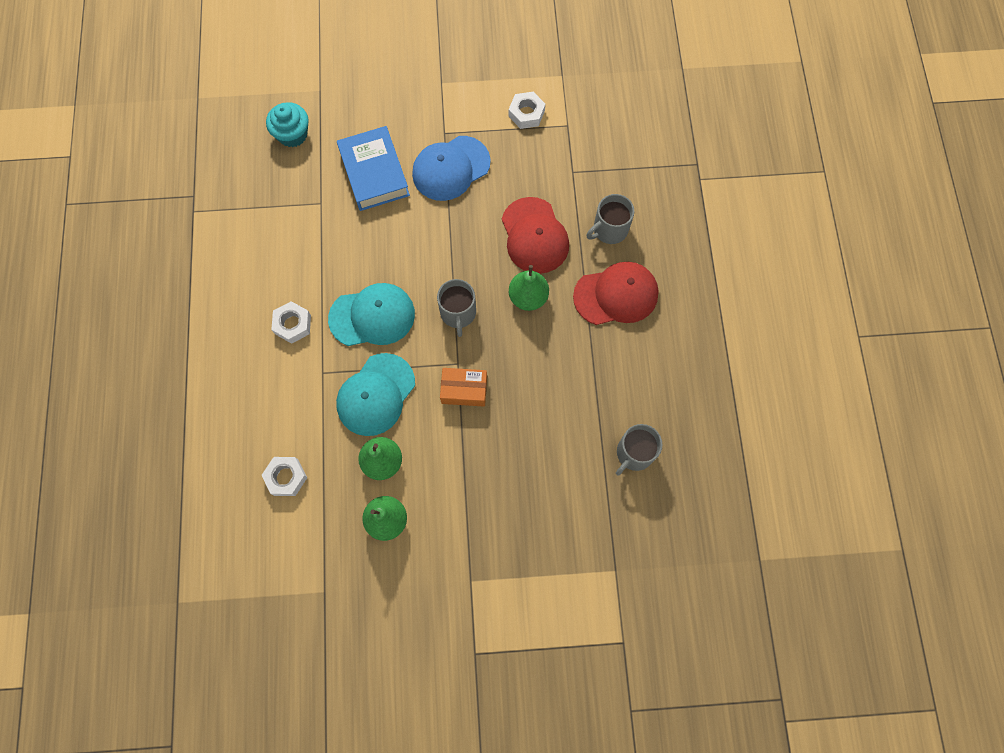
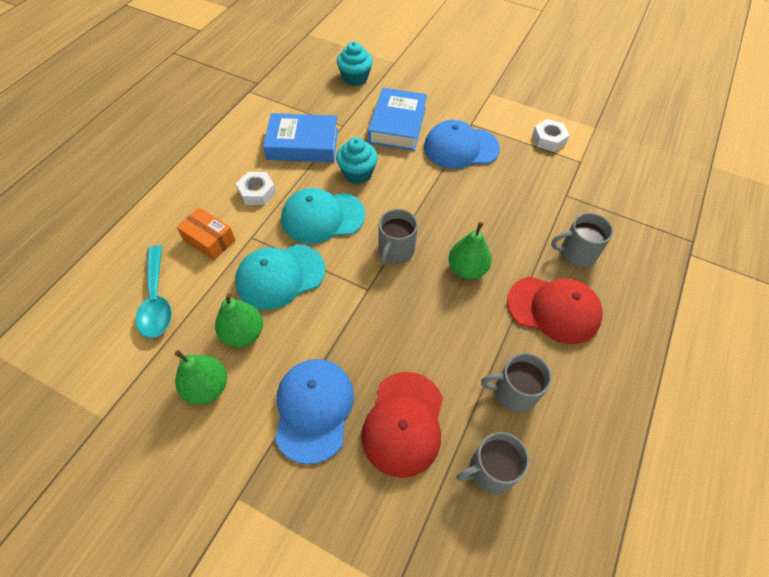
camera: 30 degrees right, 15 degrees down
white nut [261,457,307,496] -> turquoise spoon [135,246,172,338]
turquoise cap [328,283,415,346] -> turquoise cap turned 150 degrees clockwise [281,188,365,244]
orange box [440,368,487,407] -> orange box moved to [177,208,235,260]
red cap [502,197,569,274] -> red cap moved to [361,372,443,478]
none -> blue book [263,113,338,162]
none -> blue cap [275,359,354,464]
none -> turquoise cupcake [336,137,378,184]
none -> grey mug [481,353,552,413]

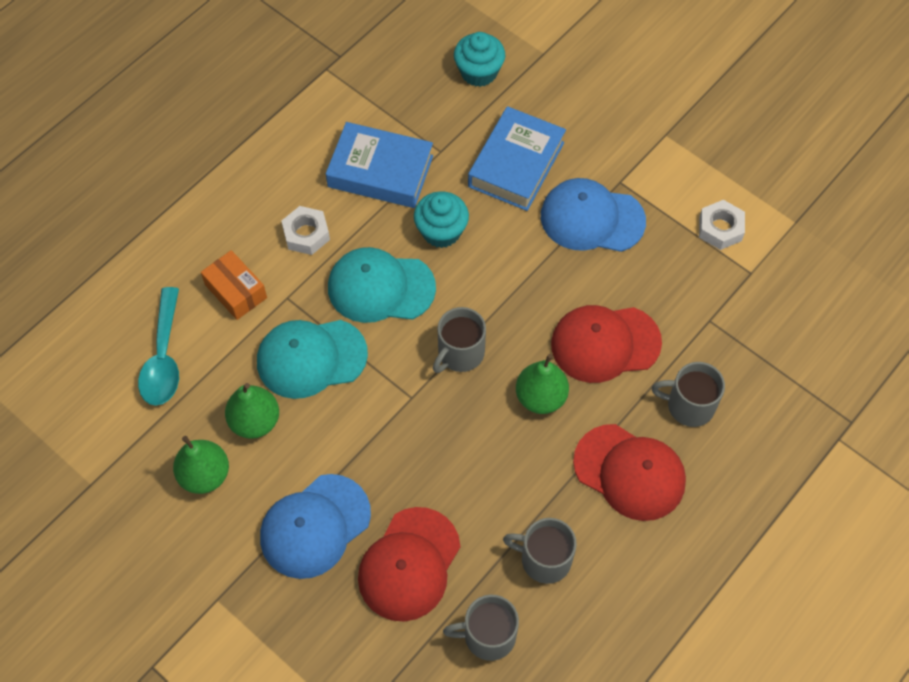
camera: 15 degrees right, 5 degrees up
blue cap [275,359,354,464] -> blue cap turned 150 degrees counterclockwise [260,474,371,579]
none -> red cap [551,305,662,383]

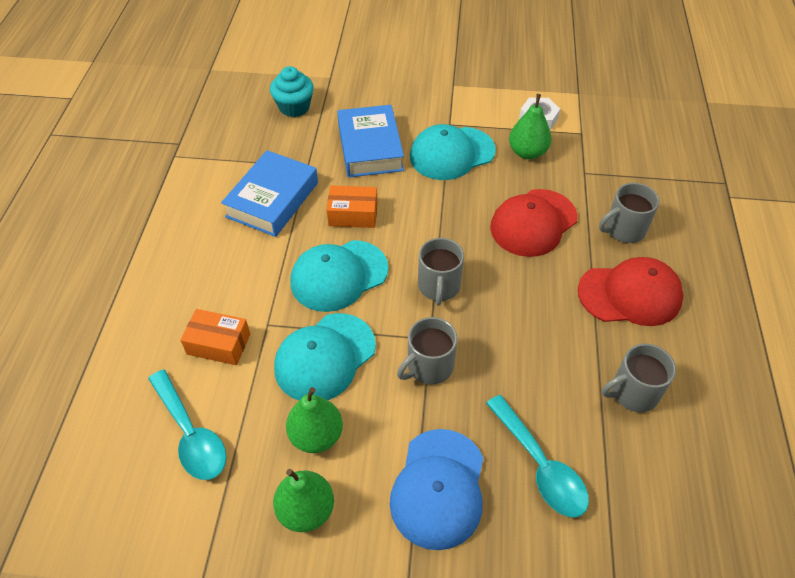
camera: 35 degrees left, 10 degrees down
white nut [282,206,330,255] -> none
blue book [326,122,433,208] -> blue book turned 45 degrees counterclockwise [221,150,318,237]
red cap [358,507,460,622] -> turquoise spoon [486,395,589,518]
turquoise cupcake [414,191,469,248] -> orange box [327,185,377,228]
grey mug [443,595,519,661] -> grey mug moved to [397,317,458,385]
green pear [516,354,569,414] -> green pear moved to [509,94,551,159]
blue cap [541,178,646,252] -> turquoise cap [410,124,496,180]

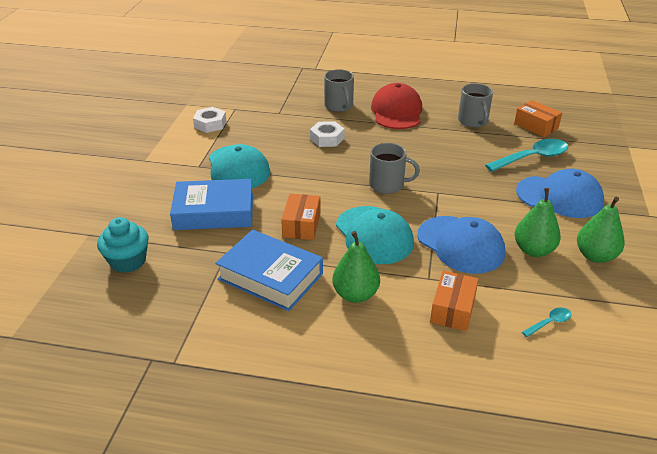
camera: 85 degrees left, 15 degrees down
turquoise spoon [148,370,227,480] -> turquoise spoon [522,307,571,337], size x0.47
turquoise cap [274,313,376,400] -> blue cap [417,216,505,274]
grey mug [397,317,458,385] -> none
red cap [490,189,578,257] -> white nut [310,121,345,147]
green pear [509,94,551,159] -> green pear moved to [332,231,380,303]
none -> orange box [514,100,562,137]

